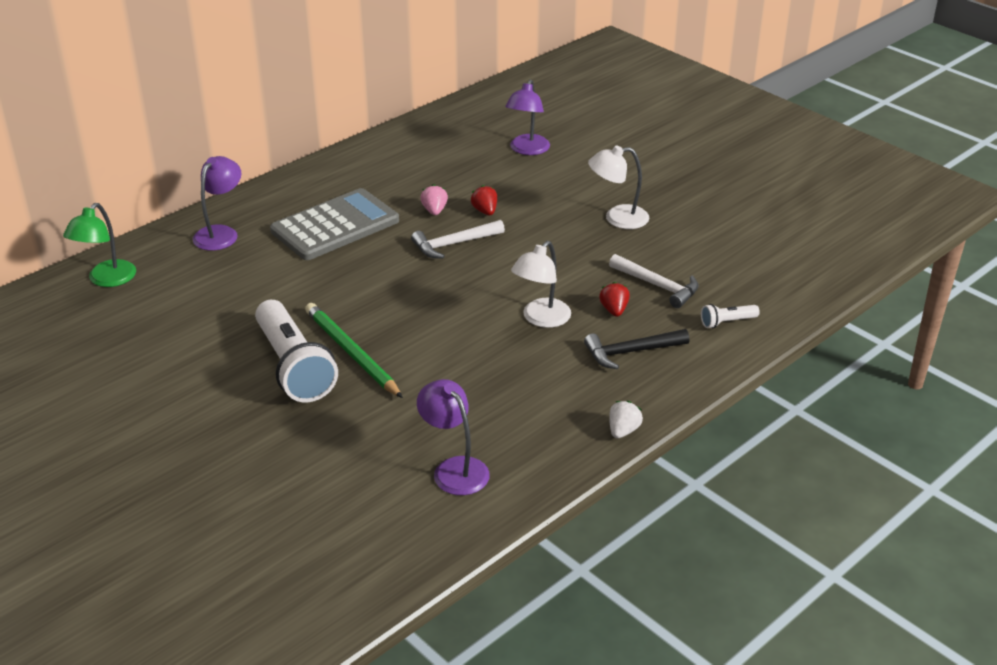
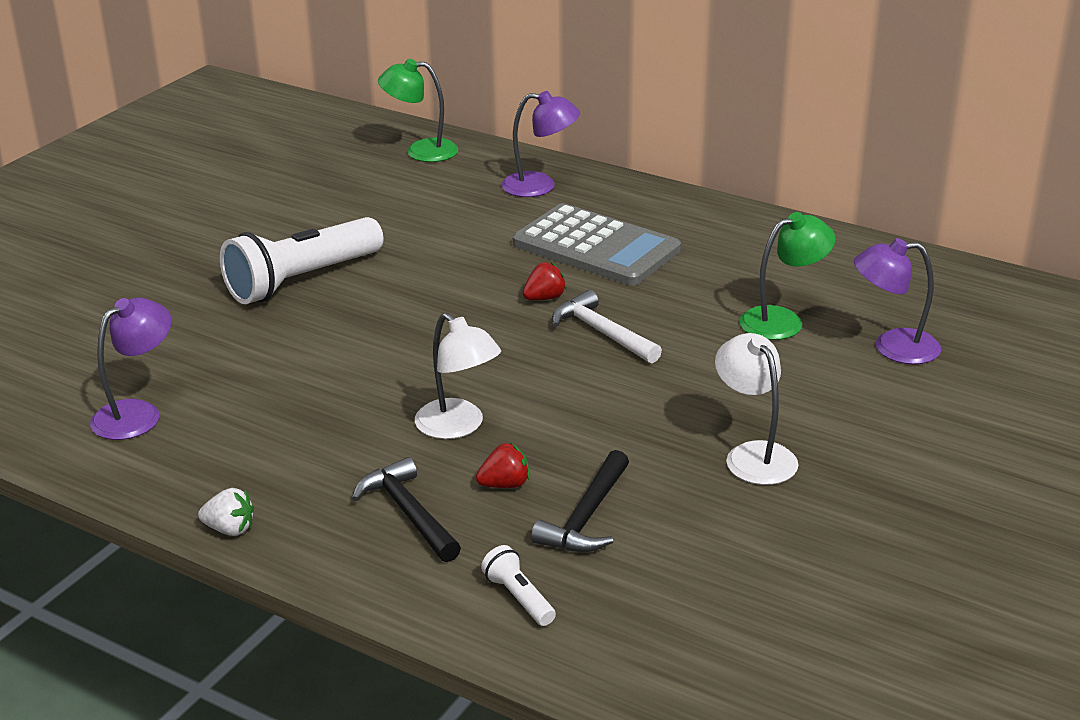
camera: 75 degrees right, 5 degrees down
green pencil [305,303,403,398] -> none
pink strawberry [420,184,448,215] -> none
red strawberry [471,185,497,215] -> red strawberry moved to [523,262,567,300]
white lamp [511,241,571,328] -> white lamp turned 150 degrees counterclockwise [415,313,501,439]
white hammer [609,254,699,308] -> black hammer [531,450,629,552]
none -> green lamp [739,212,836,340]

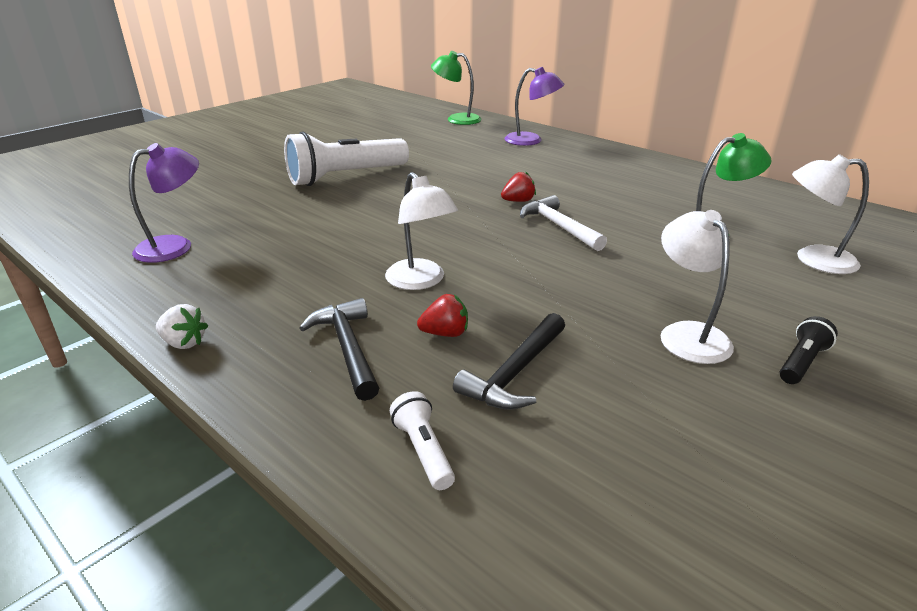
camera: 10 degrees right, 0 degrees up
grey calculator [513,203,681,285] -> none
purple lamp [854,238,941,364] -> white lamp [792,154,869,274]
none -> black flashlight [780,316,838,384]

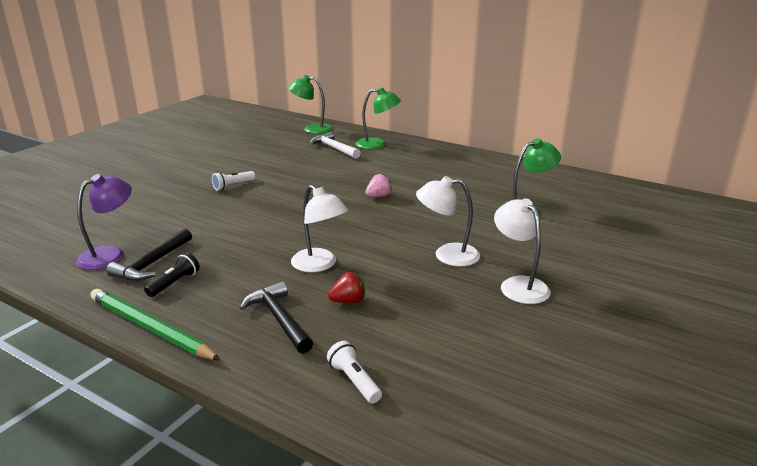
camera: 10 degrees left, 5 degrees down
white strawberry [156,304,208,349] -> green pencil [90,289,221,360]
white flashlight [284,131,409,186] -> white flashlight [212,171,255,190], size x0.43
black hammer [453,313,565,410] -> black hammer moved to [106,229,192,281]
red strawberry [501,172,536,202] -> pink strawberry [365,174,392,197]
purple lamp [504,67,565,146] -> green lamp [356,87,401,149]
white hammer [520,195,607,251] -> white hammer moved to [310,131,361,159]
black flashlight [780,316,838,384] -> black flashlight moved to [144,252,200,297]
white lamp [792,154,869,274] -> white lamp moved to [416,176,480,267]

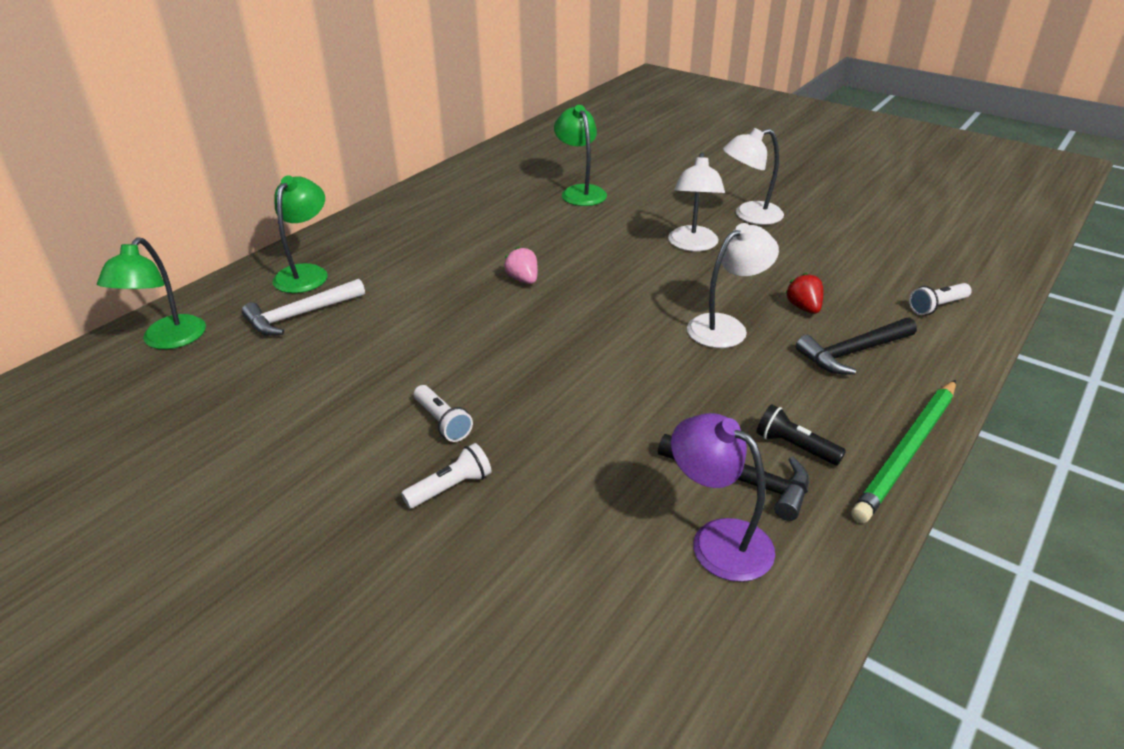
camera: 85 degrees left, 10 degrees up
none -> white flashlight [401,443,492,509]

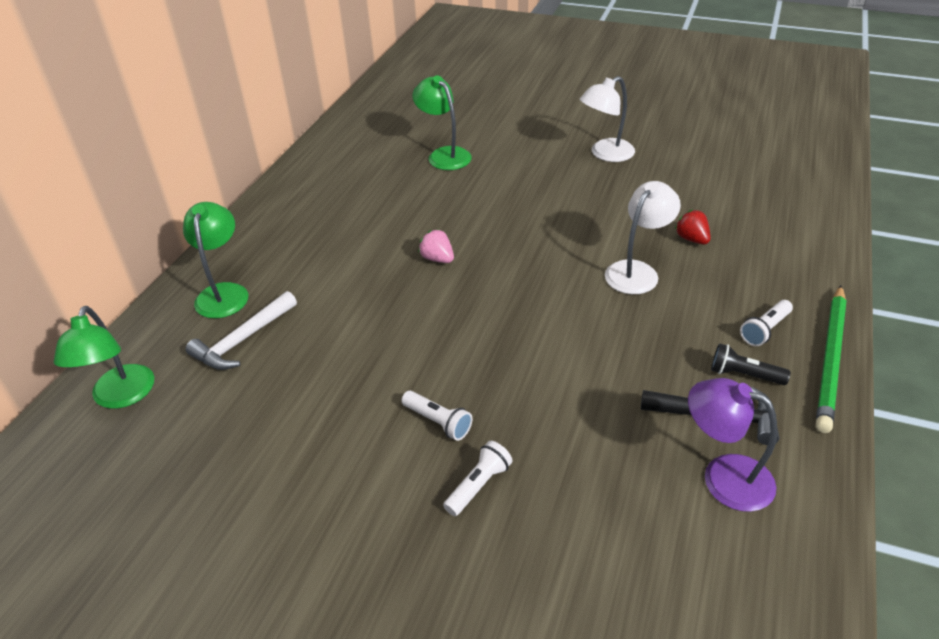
camera: 15 degrees left, 5 degrees up
white lamp [668,153,725,251] -> none
black hammer [796,317,917,375] -> none
white flashlight [909,283,972,315] -> white flashlight moved to [740,300,793,346]

